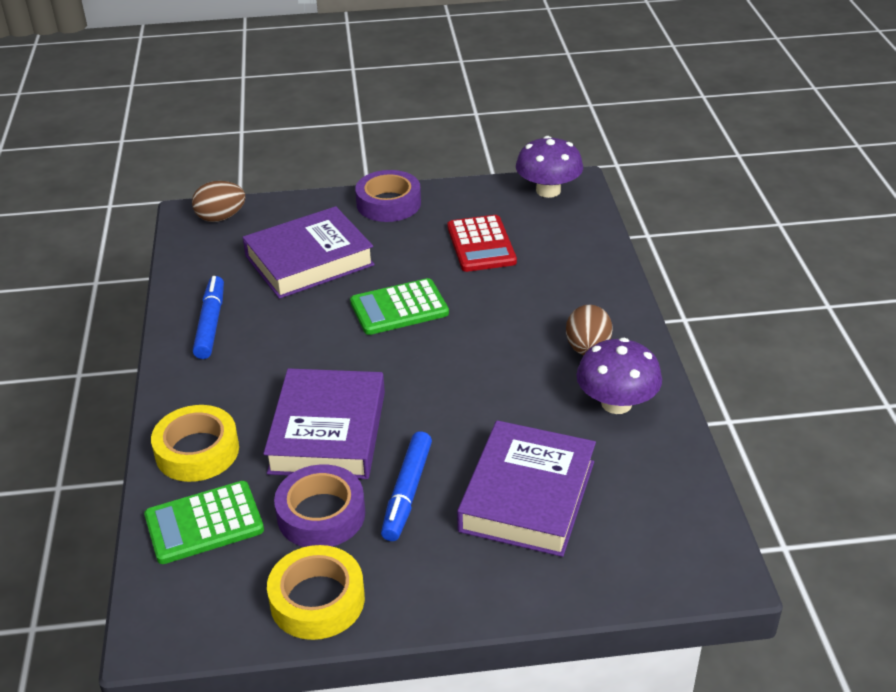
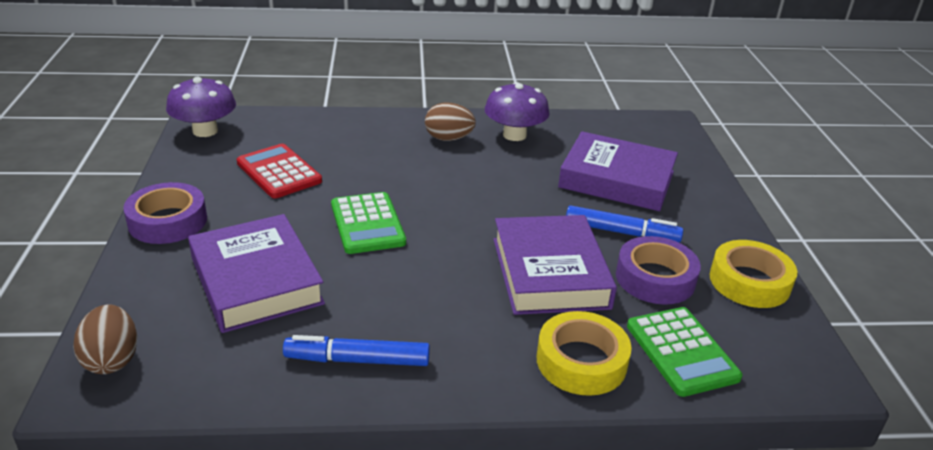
camera: 90 degrees left, 5 degrees down
purple book [263,368,385,479] -> purple book turned 75 degrees clockwise [493,215,617,315]
red calculator [447,215,517,272] -> red calculator turned 120 degrees counterclockwise [237,144,322,198]

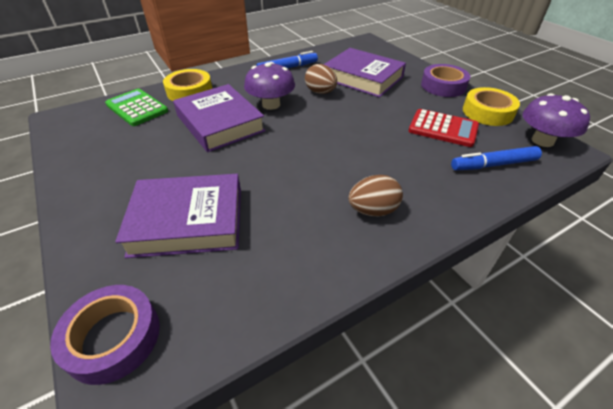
camera: 155 degrees right, 10 degrees up
brown egg [73,304,137,374] -> brown egg moved to [305,64,337,94]
green calculator [331,192,406,254] -> none
purple mushroom [485,82,550,141] -> purple mushroom moved to [244,62,295,110]
blue marker [566,205,683,242] -> blue marker moved to [451,146,542,171]
purple tape [616,236,701,305] -> purple tape moved to [50,285,160,385]
yellow tape [710,240,797,308] -> yellow tape moved to [463,87,520,126]

